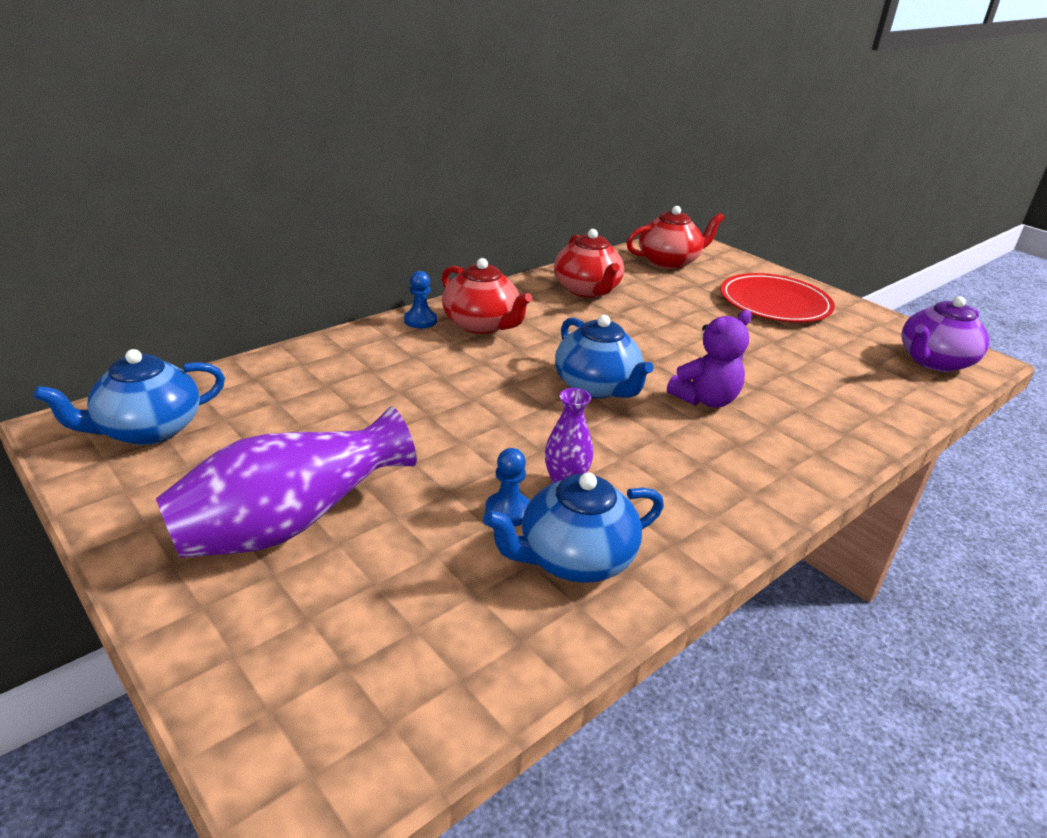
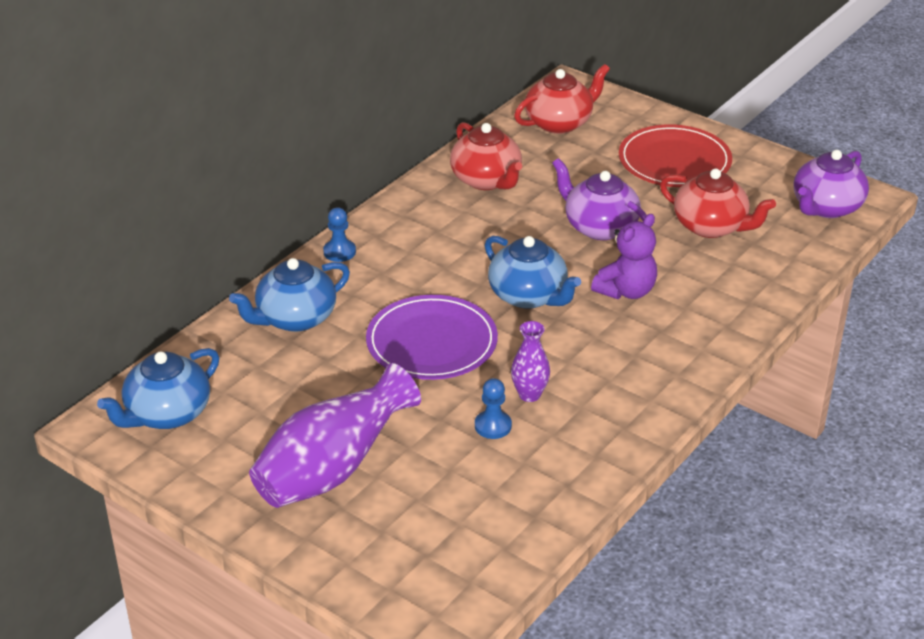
camera: 10 degrees left, 5 degrees up
red teapot [442,258,532,334] -> red teapot moved to [660,168,776,238]
blue teapot [483,472,664,583] -> blue teapot moved to [229,258,350,332]
none -> purple plate [366,295,498,380]
none -> purple teapot [552,158,647,240]

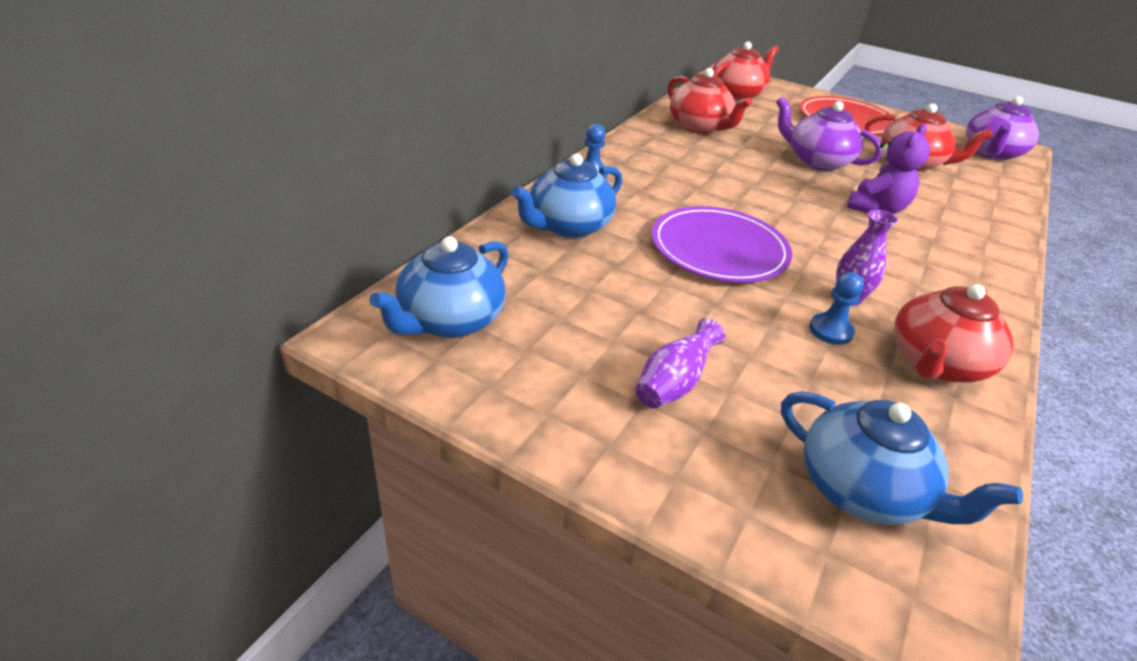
camera: 10 degrees left, 0 degrees up
purple vase [249,363,421,508] -> purple vase [636,318,725,408], size x0.49
blue teapot [485,236,581,309] -> blue teapot moved to [781,391,1023,525]
none -> red teapot [894,284,1014,382]

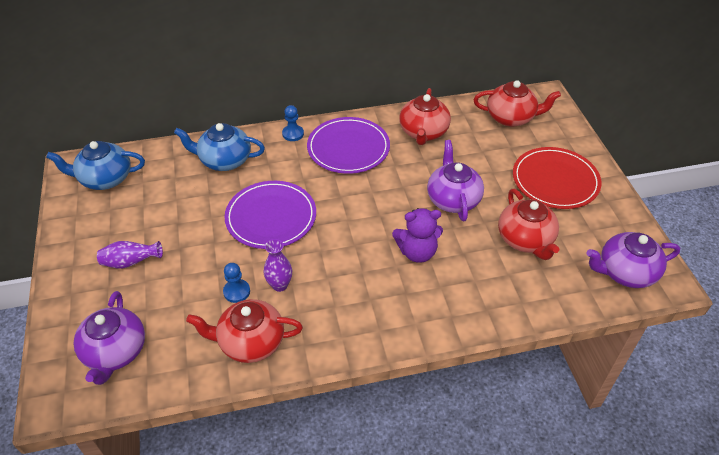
camera: 50 degrees right, 10 degrees up
blue teapot [781,391,1023,525] -> purple teapot [74,291,145,385]
none -> purple plate [307,117,390,174]

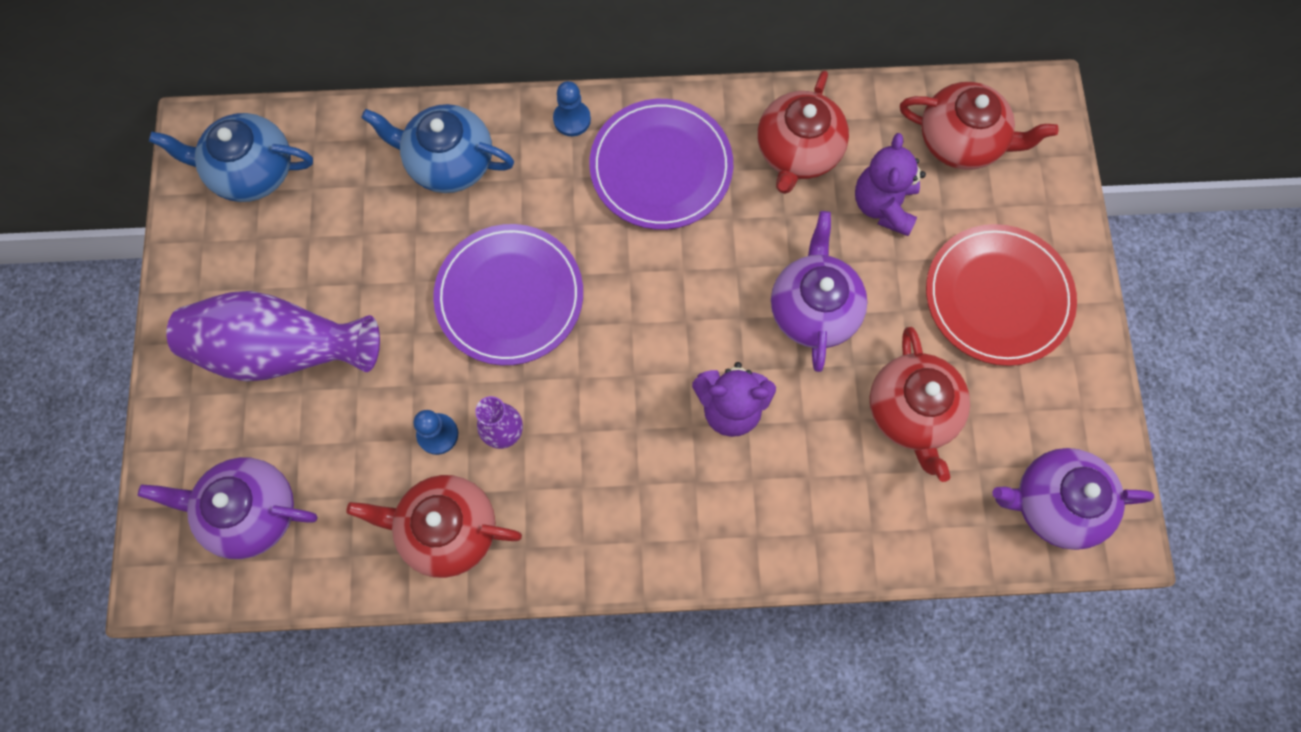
camera: 10 degrees right, 25 degrees up
purple teapot [74,291,145,385] -> purple teapot turned 90 degrees clockwise [138,457,318,559]
purple vase [97,241,163,268] -> purple vase [166,291,380,381], size x2.03
none -> purple teddy bear [855,133,926,236]

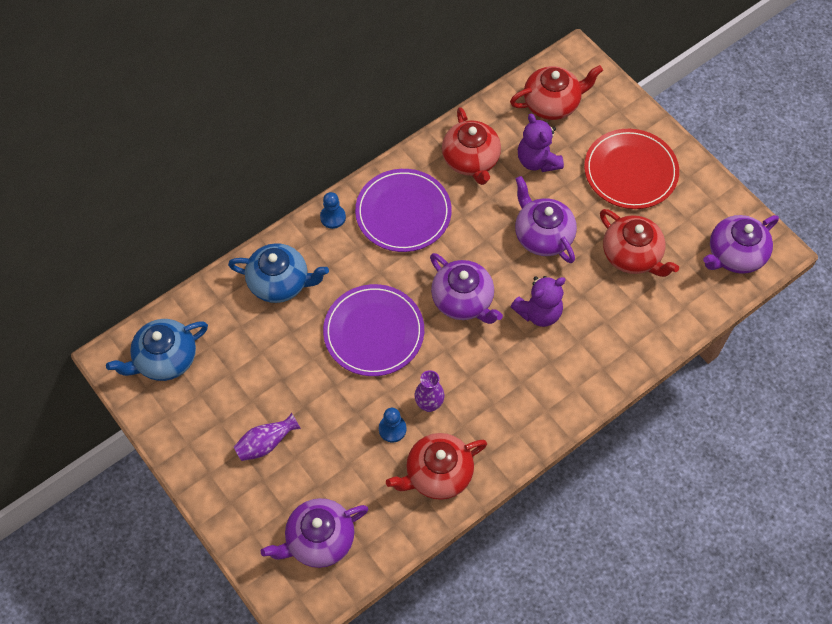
camera: 35 degrees left, 10 degrees down
purple vase [166,291,380,381] -> purple vase [234,413,301,461], size x0.49
blue teapot [361,104,514,193] -> blue teapot turned 150 degrees counterclockwise [228,243,329,303]
none -> purple teapot [430,253,503,324]

